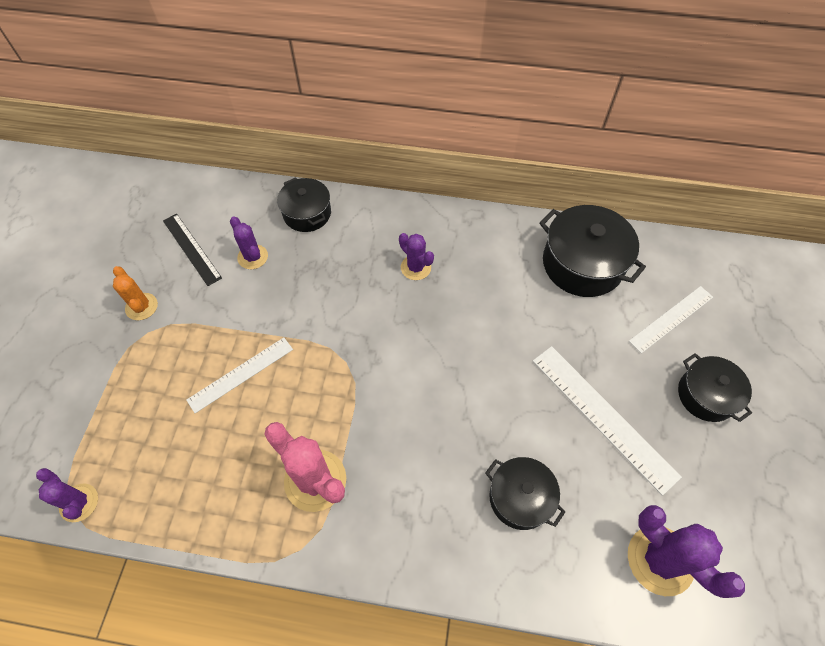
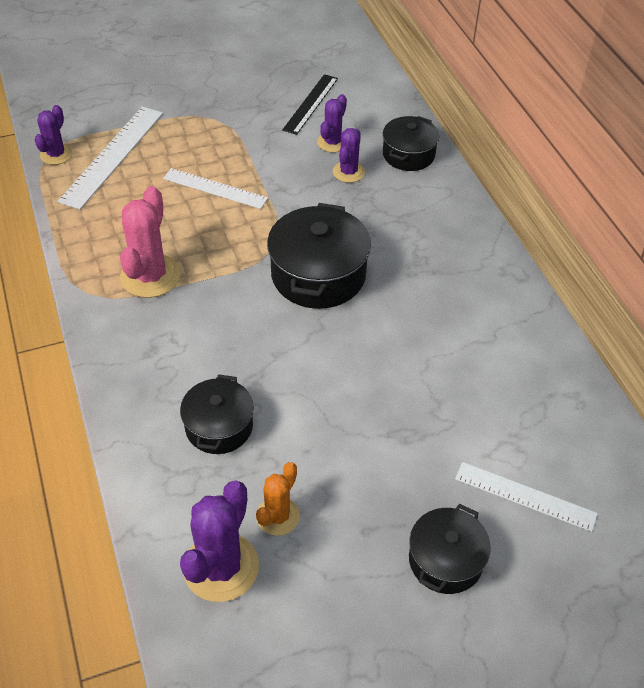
camera: 60 degrees right, 10 degrees down
orange cactus [113,266,158,320] -> orange cactus moved to [256,462,300,536]
purple cactus [399,233,434,280] -> purple cactus moved to [333,128,365,183]
white ruler [533,346,682,496] -> white ruler moved to [57,107,163,210]
black pot [539,205,646,297] -> black pot moved to [267,203,371,309]

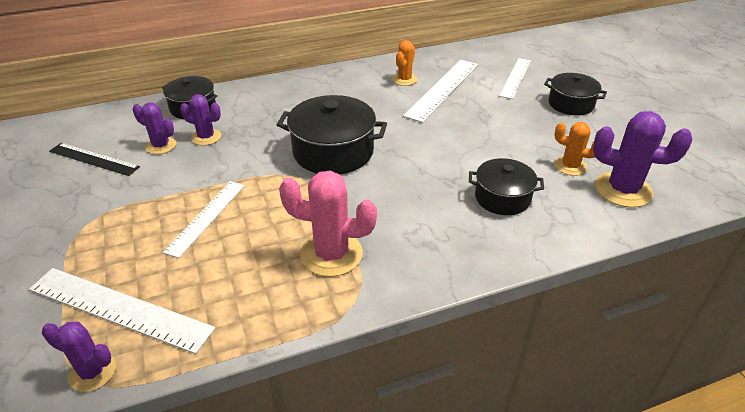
camera: 90 degrees left, 10 degrees down
none -> orange cactus [392,40,417,86]
none -> white ruler [403,60,478,123]

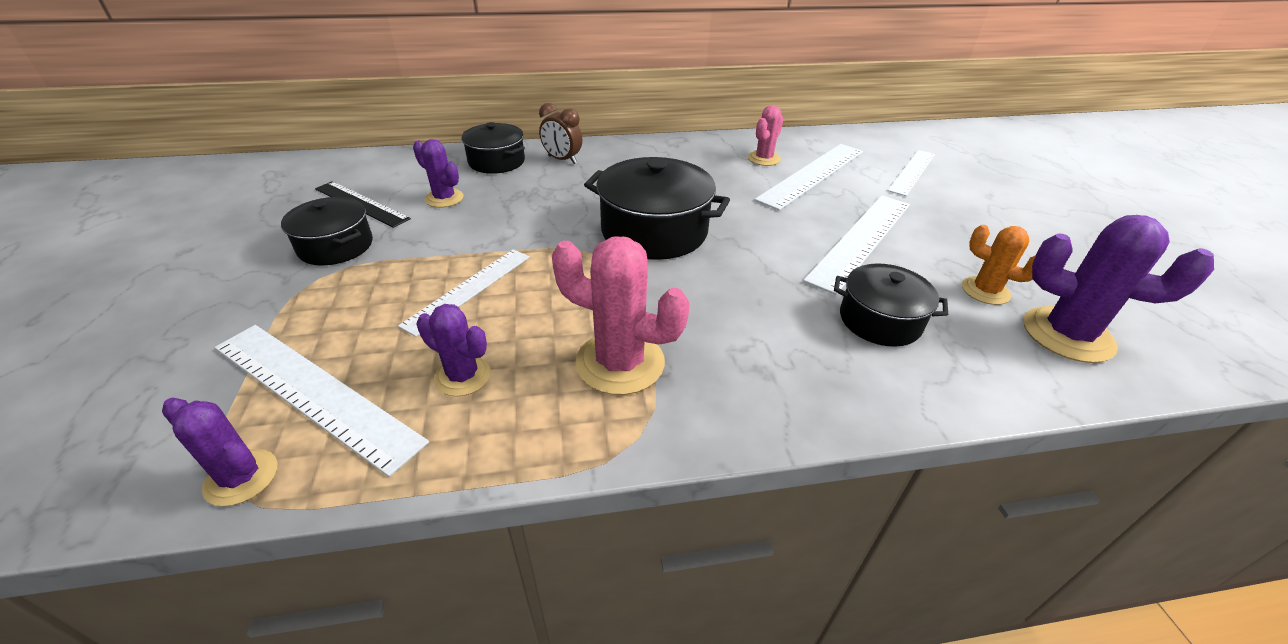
camera: 10 degrees right, 0 degrees up
purple cactus [180,94,221,146] -> purple cactus moved to [416,304,491,397]
orange cactus [392,40,417,86] -> pink cactus [748,105,783,166]
black pot [544,73,607,115] -> black pot moved to [281,197,373,265]
none -> brown clock [539,103,582,164]
none -> white ruler [803,195,910,295]

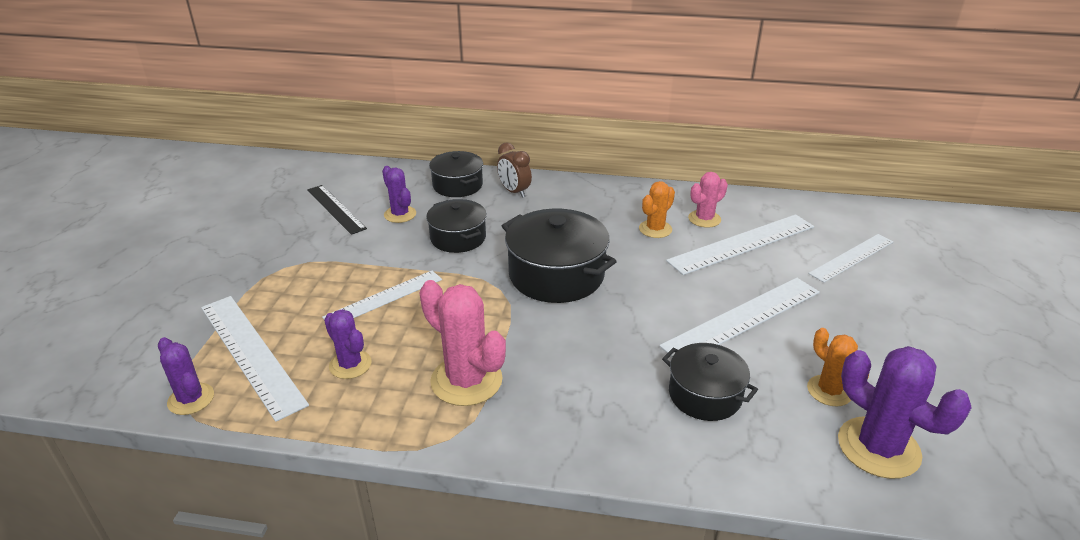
camera: 20 degrees right, 5 degrees down
black pot [281,197,373,265] -> black pot moved to [426,199,487,253]
none -> orange cactus [639,181,675,238]

